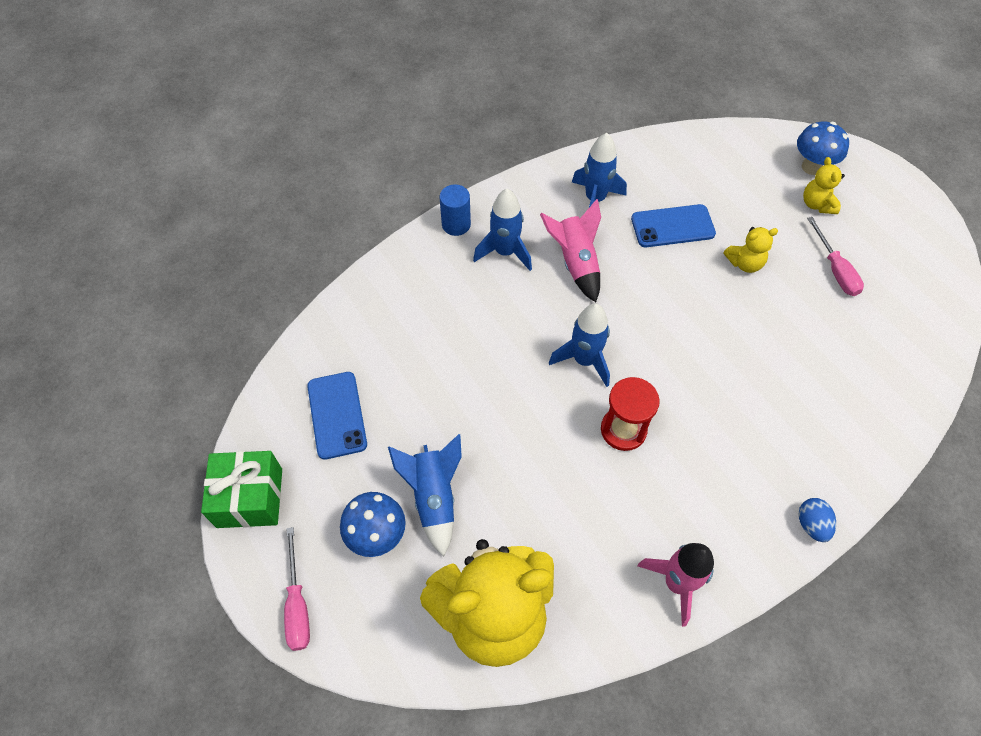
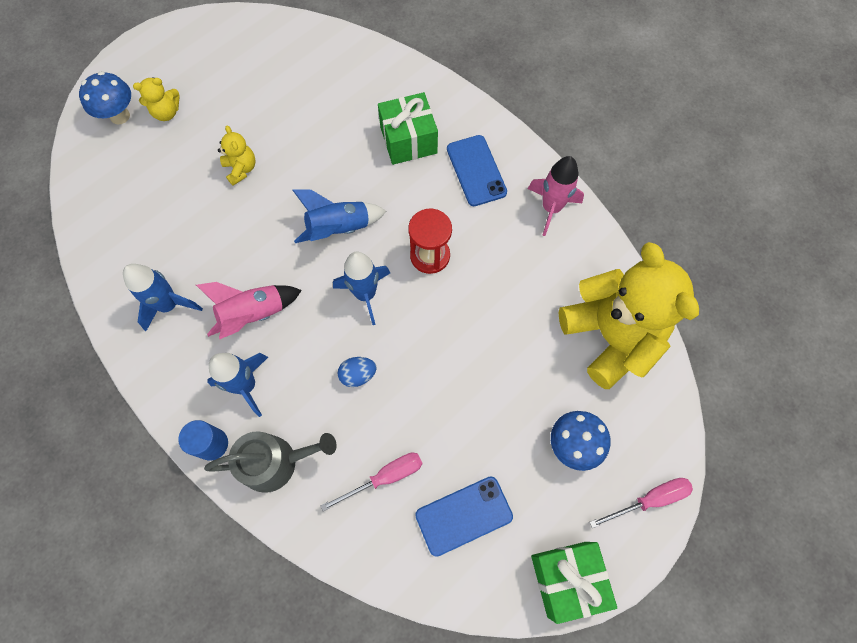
camera: 100 degrees left, 10 degrees up
blue rocket [388,434,462,556] -> blue rocket moved to [293,189,386,243]
blue phone [631,204,716,247] -> blue phone moved to [447,135,507,206]
blue egg [799,498,836,542] -> blue egg moved to [337,357,377,387]
pink screwdriver [807,217,864,296] -> pink screwdriver moved to [321,453,423,511]
none -> grey watering can [204,431,337,493]
none -> green gift [378,92,438,165]

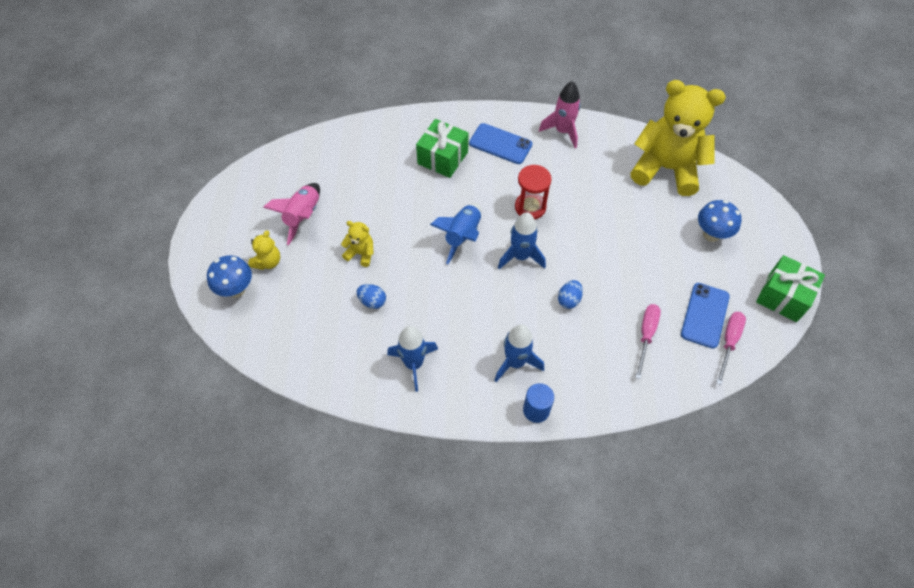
camera: 45 degrees left, 10 degrees down
pink rocket [196,282,302,339] -> pink rocket moved to [263,183,320,245]
grey watering can [204,431,337,493] -> none
pink screwdriver [590,478,693,528] -> pink screwdriver moved to [716,312,746,385]
none -> blue egg [357,284,386,309]

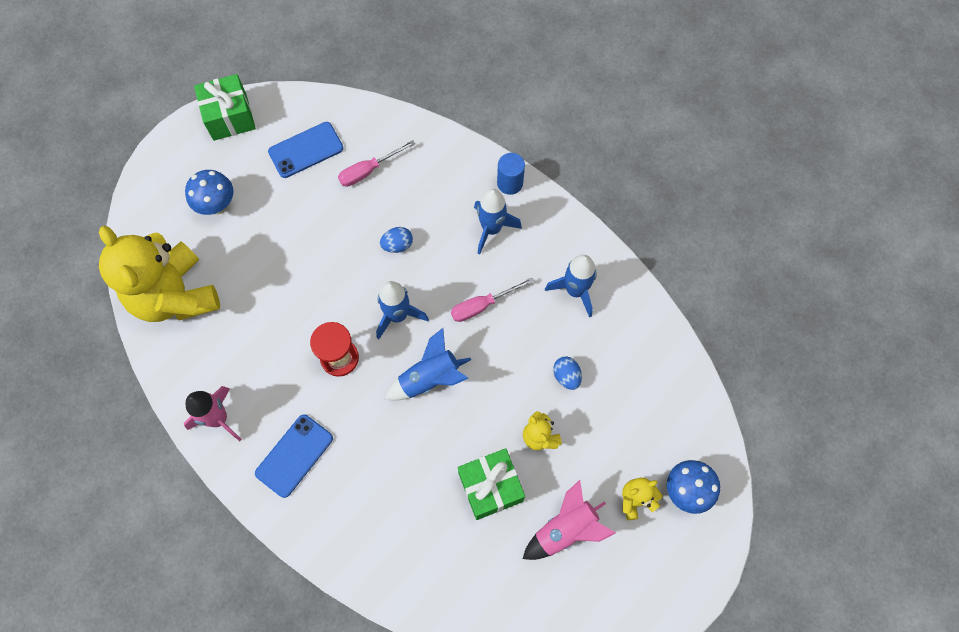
camera: 140 degrees left, 10 degrees up
green gift [416,119,468,178] -> green gift moved to [458,448,525,520]
blue phone [469,123,532,164] -> blue phone turned 60 degrees clockwise [255,415,333,498]
pink screwdriver [716,312,746,385] -> pink screwdriver moved to [451,278,534,322]

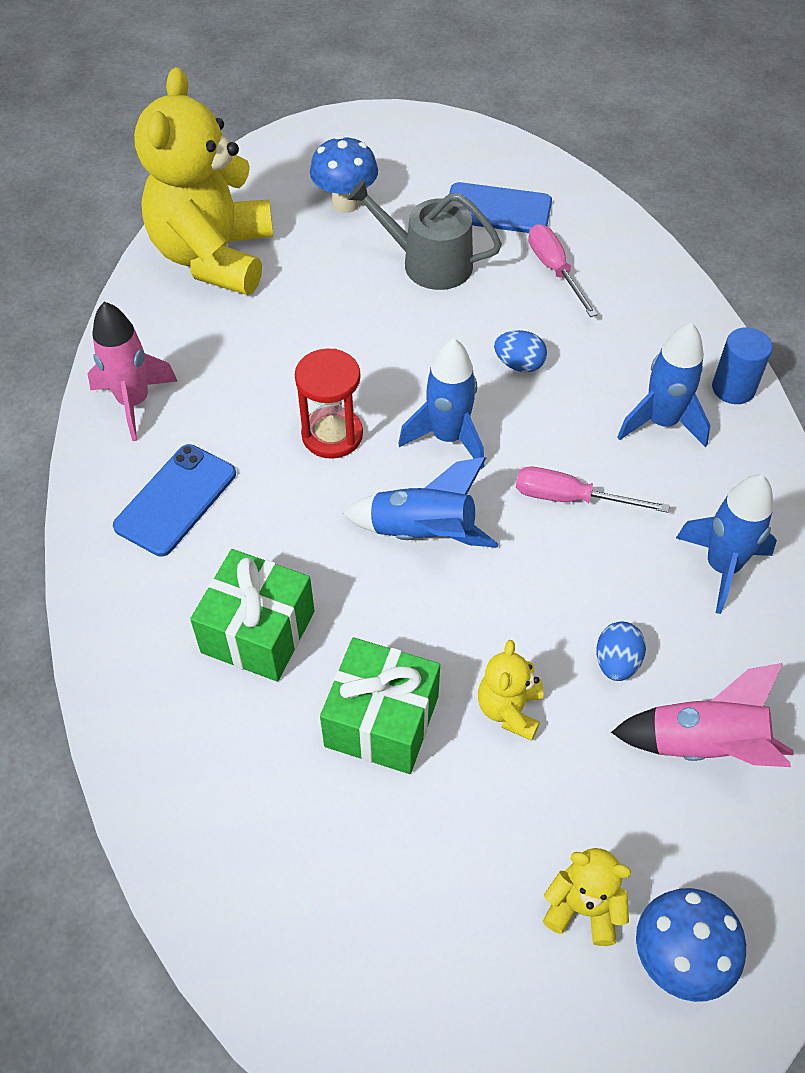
camera: 40 degrees right, 15 degrees down
green gift [194,74,256,141] -> green gift moved to [190,549,315,682]
blue phone [255,415,333,498] -> blue phone turned 45 degrees counterclockwise [113,444,236,557]
pink screwdriver [338,140,415,187] -> pink screwdriver turned 60 degrees clockwise [528,224,598,317]
pink rocket [523,480,616,560] -> pink rocket moved to [611,663,794,767]
none -> grey watering can [348,179,502,290]

